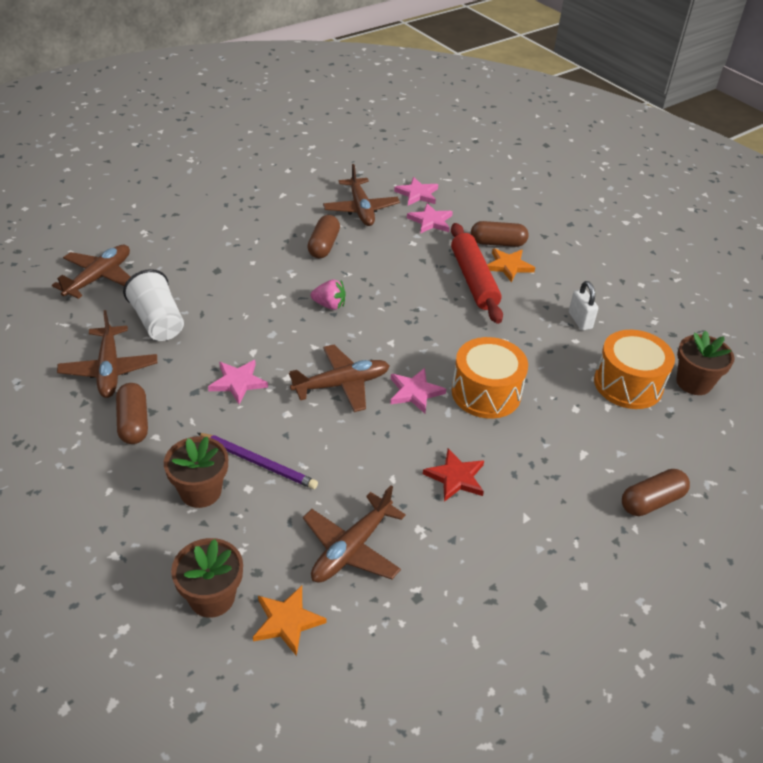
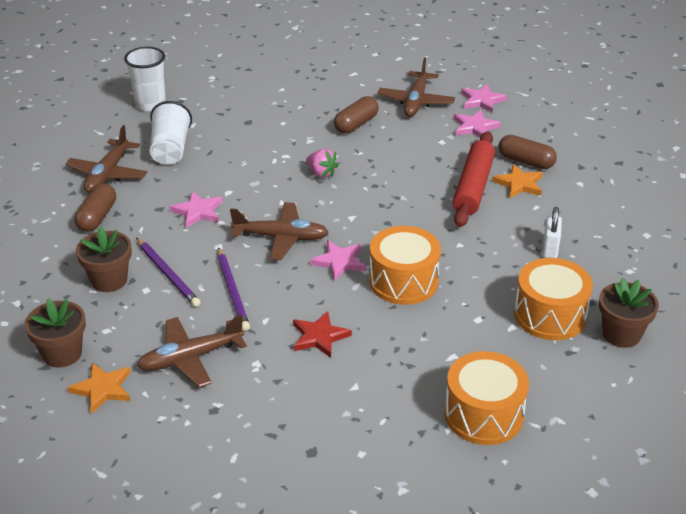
camera: 30 degrees right, 5 degrees down
brown plane [52,245,130,299] -> white cup [124,47,166,111]
brown capsule [622,469,690,516] -> orange drum [444,351,529,445]
none -> purple pencil [218,247,250,331]

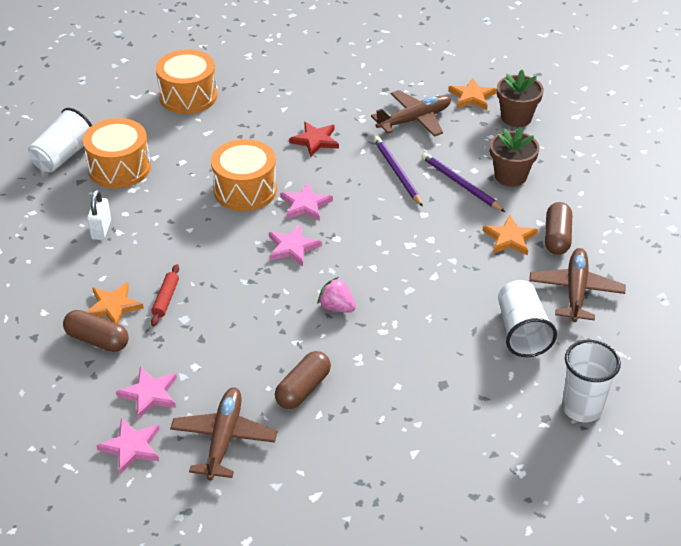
camera: 175 degrees right, 5 degrees up
pink star [170,191,223,228] -> pink star moved to [269,224,322,266]
brown plane [230,202,329,260] -> none
red rolling pin [453,131,495,227] -> red rolling pin [151,264,179,326], size x0.48
brown flower pot [599,278,659,348] -> white cup [28,108,92,172]
none -> orange star [482,215,538,256]

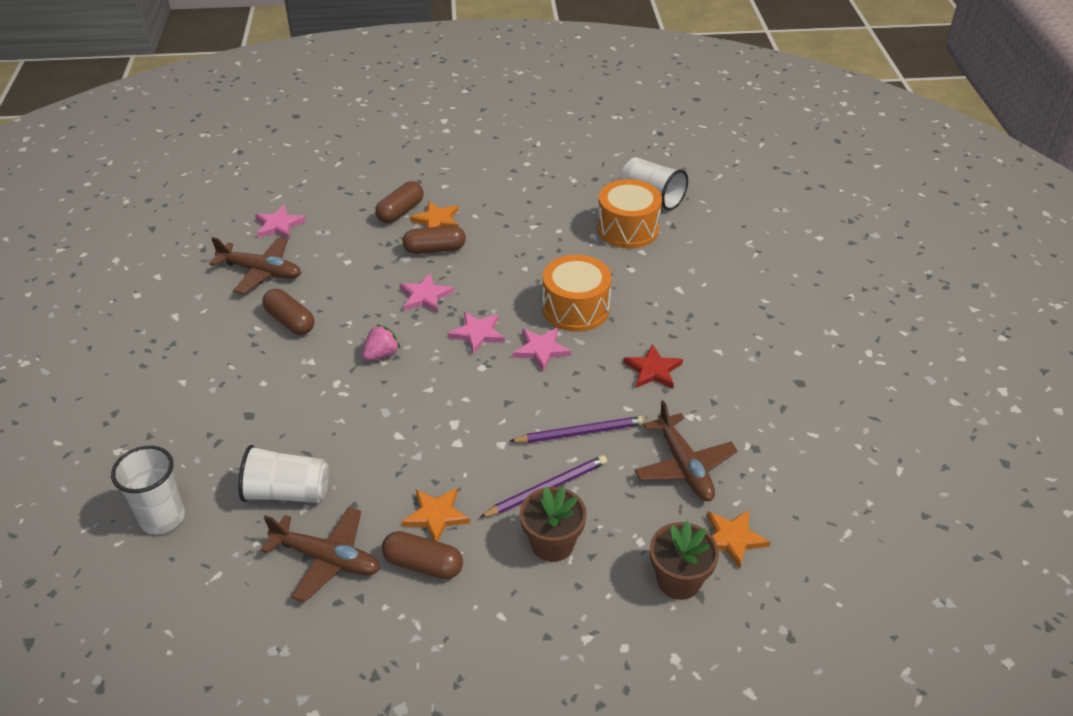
camera: 100 degrees right, 0 degrees up
white padlock [87,190,111,240] -> none
pink star [116,367,177,419] -> pink star moved to [399,273,454,313]
red rolling pin [151,264,179,326] -> brown capsule [402,226,466,254]
orange drum [156,49,218,114] -> none

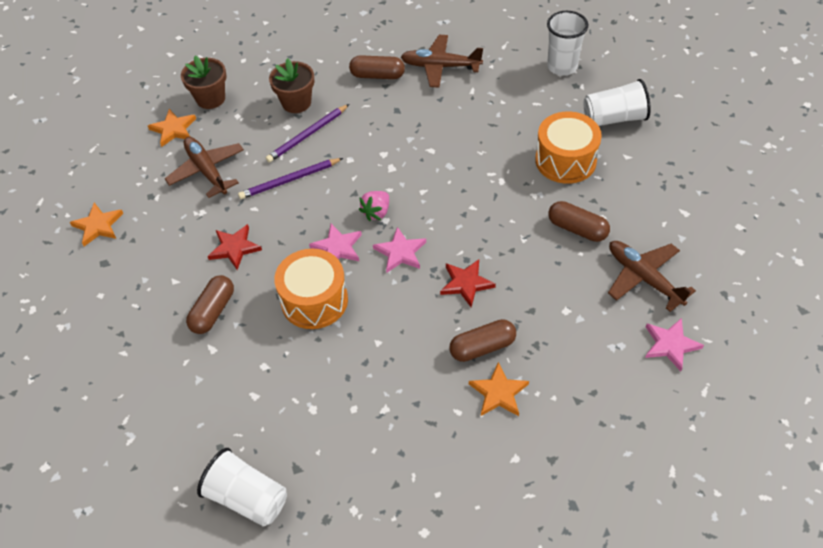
camera: 170 degrees right, 10 degrees up
brown plane [209,237,301,294] -> brown plane turned 45 degrees clockwise [608,241,696,312]
white cup [238,445,329,503] -> white cup moved to [583,79,651,126]
pink strawberry [362,324,401,361] -> pink strawberry moved to [359,191,389,221]
brown capsule [375,181,424,223] -> brown capsule moved to [186,275,234,334]
pink star [399,273,454,313] -> red star [440,259,496,307]
orange star [401,488,470,542] -> orange star moved to [70,203,124,246]
orange drum [597,179,662,249] -> orange drum moved to [535,112,602,184]

